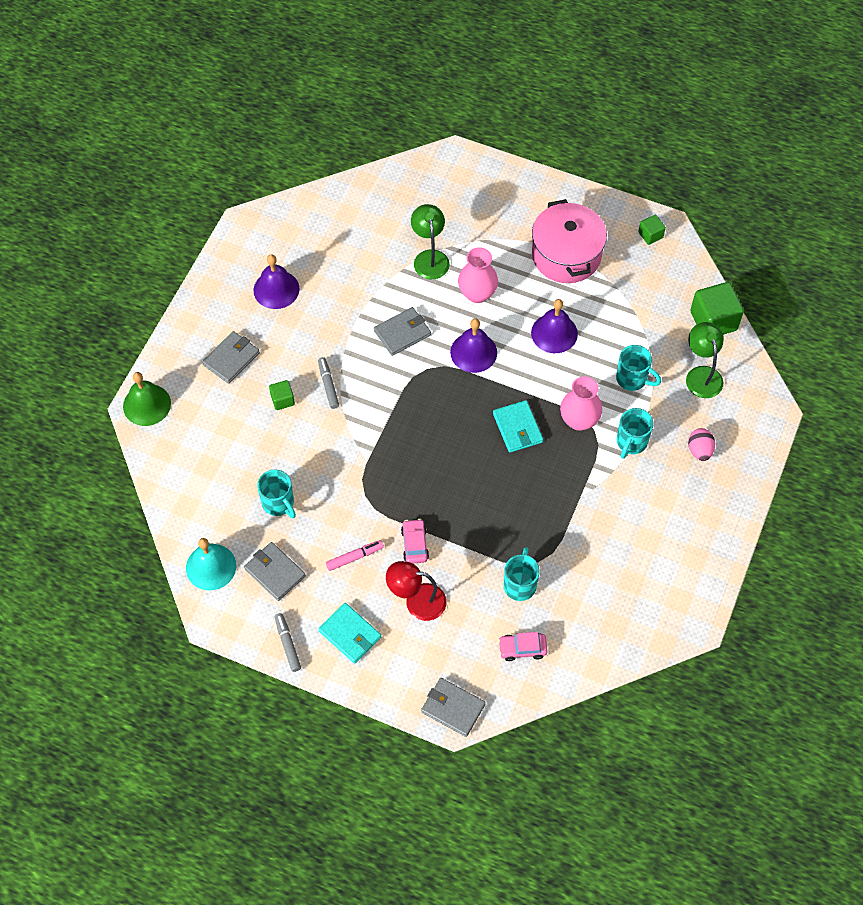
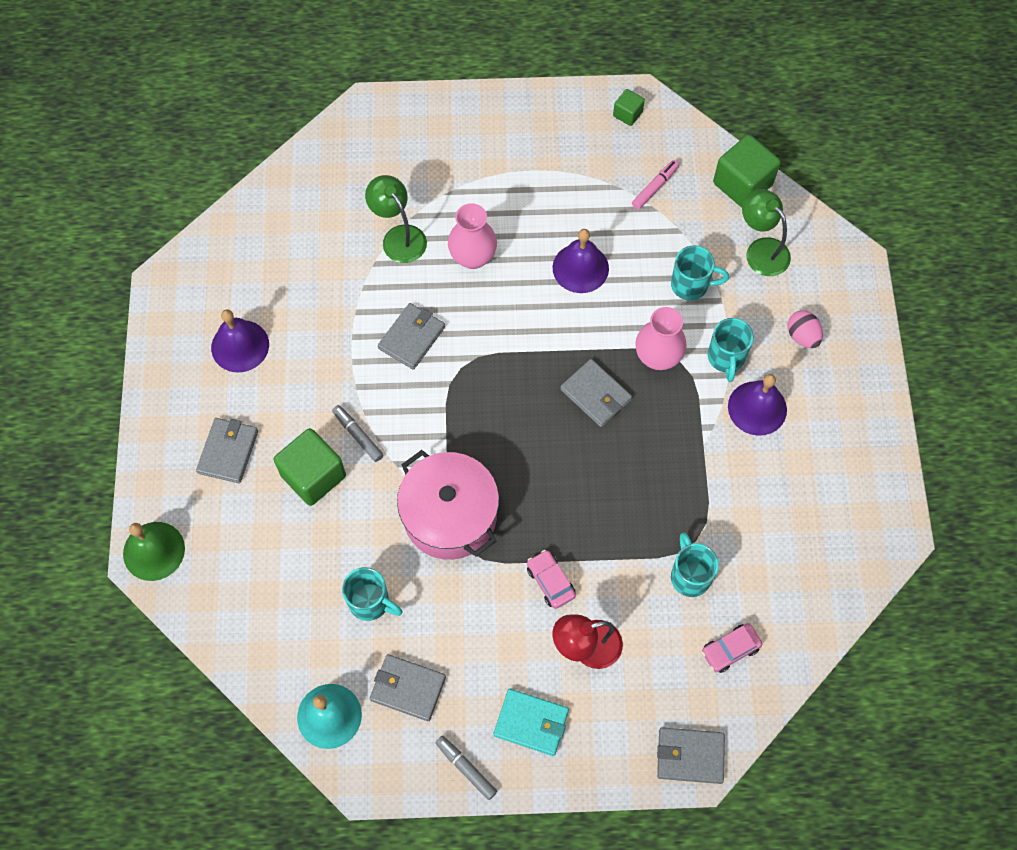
camera: 25 degrees left, 5 degrees up
green cube [269,380,295,410] -> green cube [274,428,346,506], size x1.93
pink marker [326,540,384,571] -> pink marker moved to [632,160,679,210]
purple bell [450,319,497,373] -> purple bell moved to [728,374,787,436]
turquoise wallet [493,400,543,453] -> grey wallet [560,359,632,427]
pink pot [532,199,607,283] -> pink pot moved to [397,450,499,560]

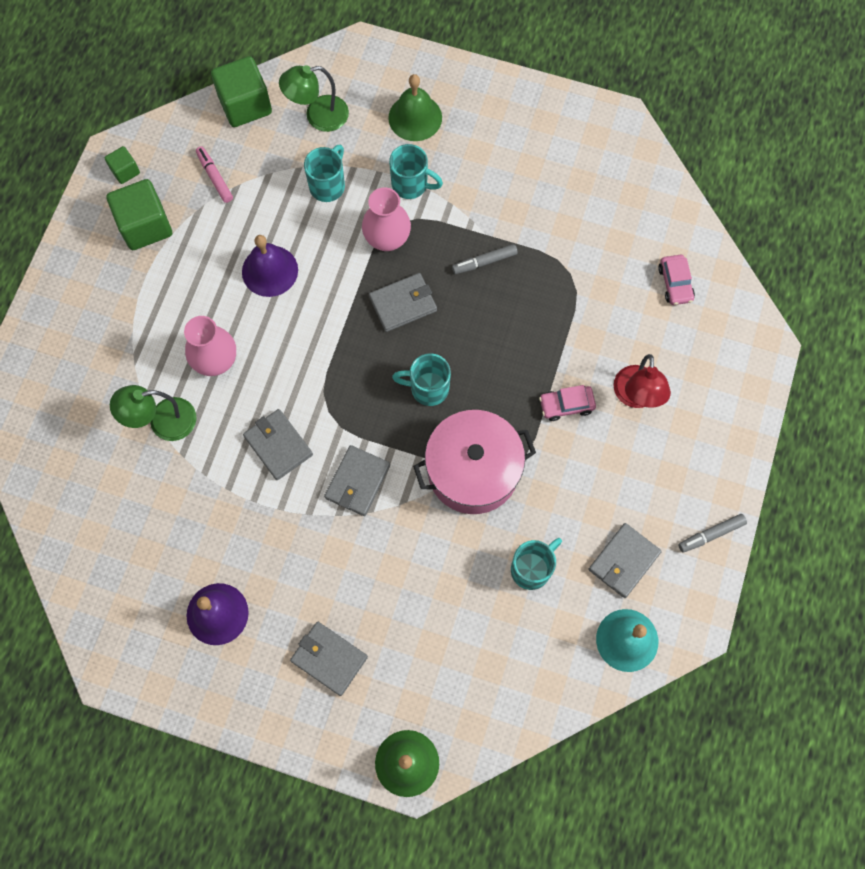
camera: 70 degrees left, 5 degrees up
green cube [274,428,346,506] -> green cube moved to [106,179,172,250]
grey marker [332,405,383,462] -> grey marker moved to [452,244,518,274]
turquoise wallet [494,689,569,756] -> none
grey wallet [657,727,725,784] -> grey wallet moved to [324,445,390,516]
turquoise mug [671,532,719,597] -> turquoise mug moved to [392,354,451,406]
purple bell [728,374,787,436] -> none
pink egg [787,310,823,348] -> green bell [388,74,442,141]

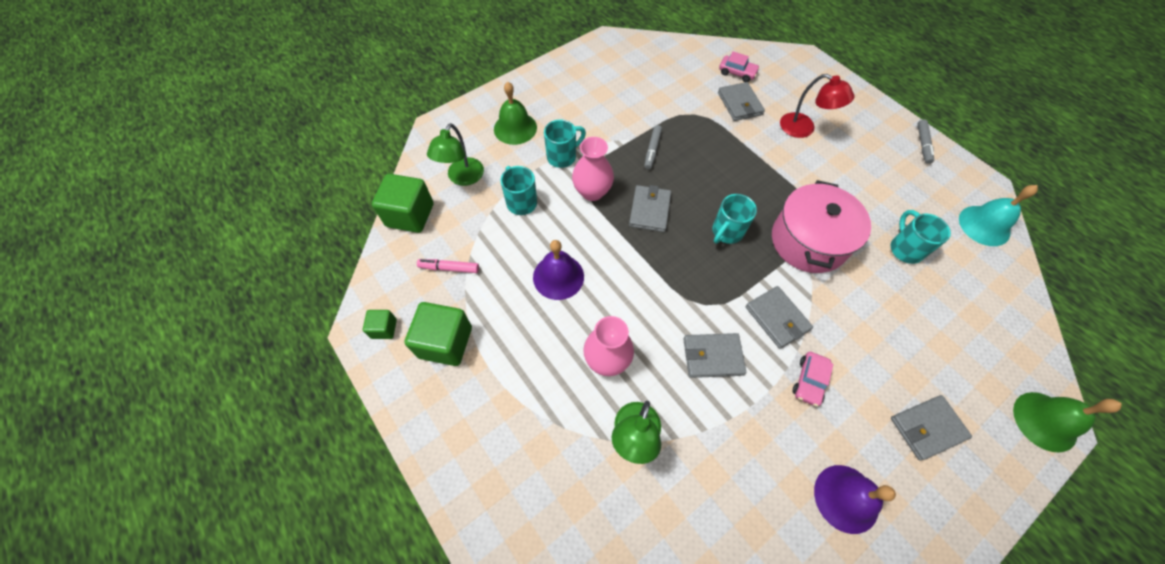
camera: 55 degrees left, 10 degrees down
pink car [539,385,596,421] -> pink car moved to [793,352,833,407]
grey wallet [589,523,662,598] -> grey wallet moved to [718,82,765,121]

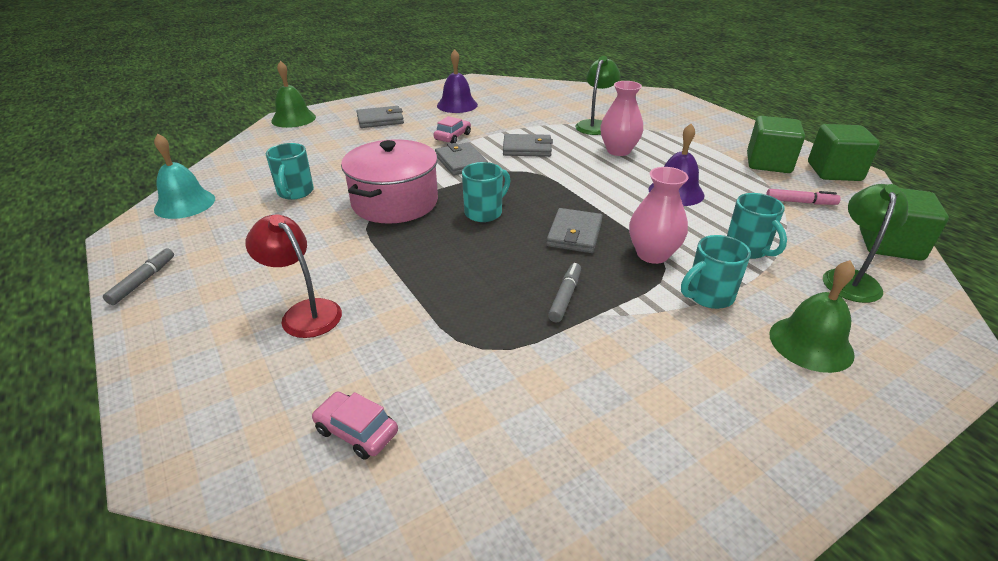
camera: 175 degrees left, 25 degrees down
green cube [363,310,397,339] -> green cube [808,124,880,181], size x1.93
grey wallet [718,82,765,121] -> none

